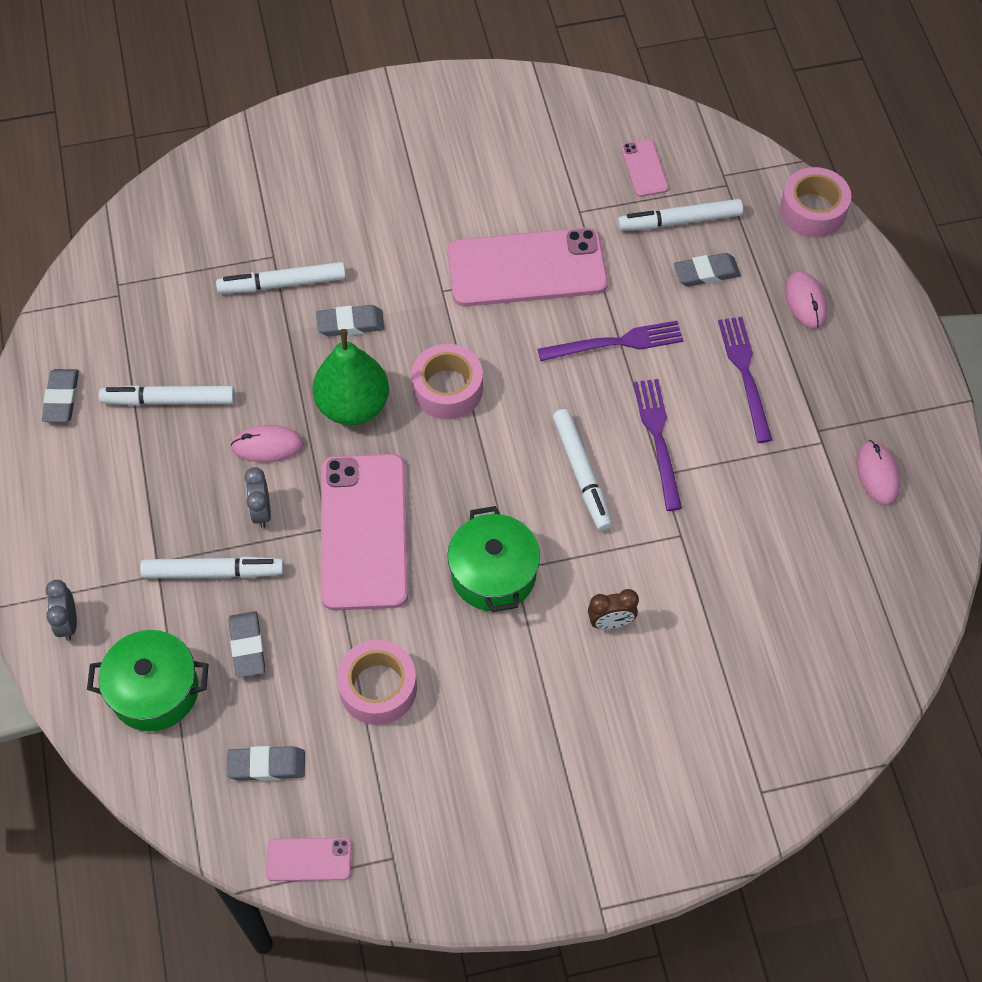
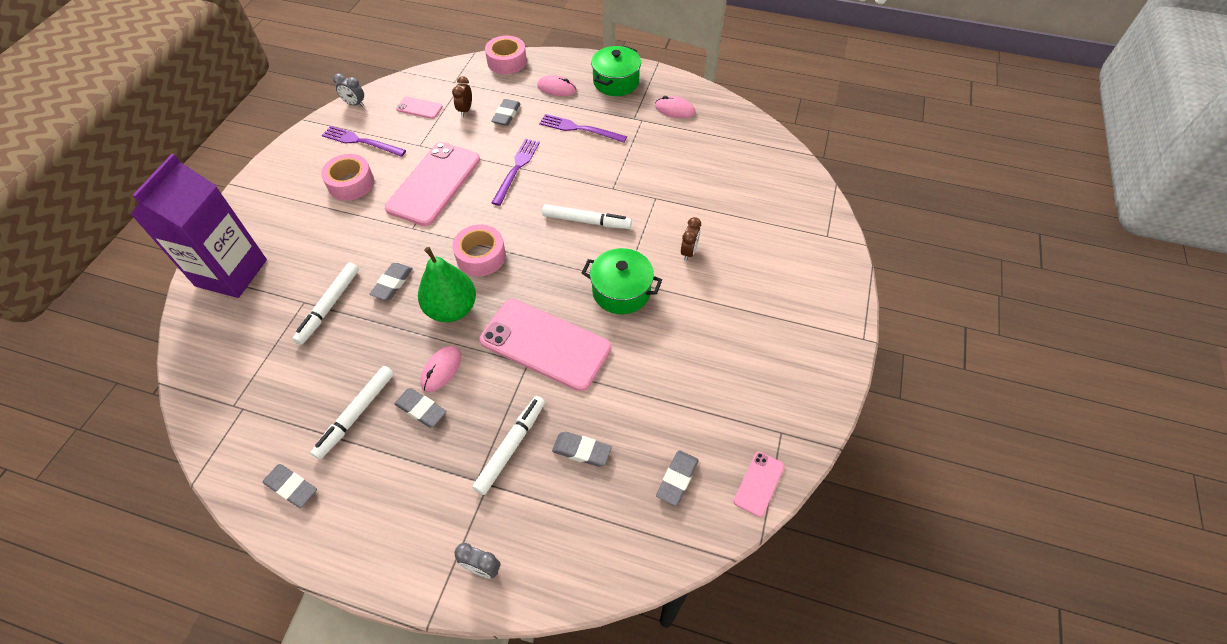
camera: 60 degrees left, 5 degrees down
green pot [87,630,209,731] -> green pot moved to [591,46,641,96]
grey clock [244,467,271,528] -> grey clock moved to [333,73,364,107]
pink tape [337,640,417,725] -> pink tape moved to [321,154,374,201]
white marker [618,199,743,231] -> brown clock [452,76,472,117]
purple fork [634,379,682,511] -> purple fork moved to [322,126,406,157]
none -> purple carton [131,154,267,298]
none -> grey eraser [394,388,447,428]

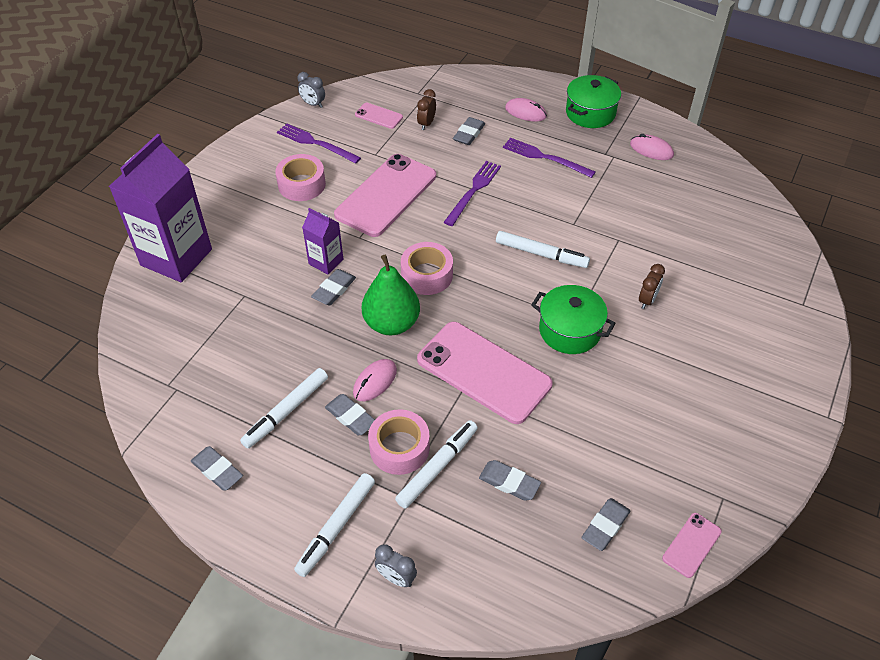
camera: 10 degrees right, 5 degrees down
white marker [293,263,359,345] -> white marker moved to [294,473,375,577]
pink tape [485,36,527,74] -> pink tape moved to [368,409,430,475]
none -> purple carton [302,208,343,274]

